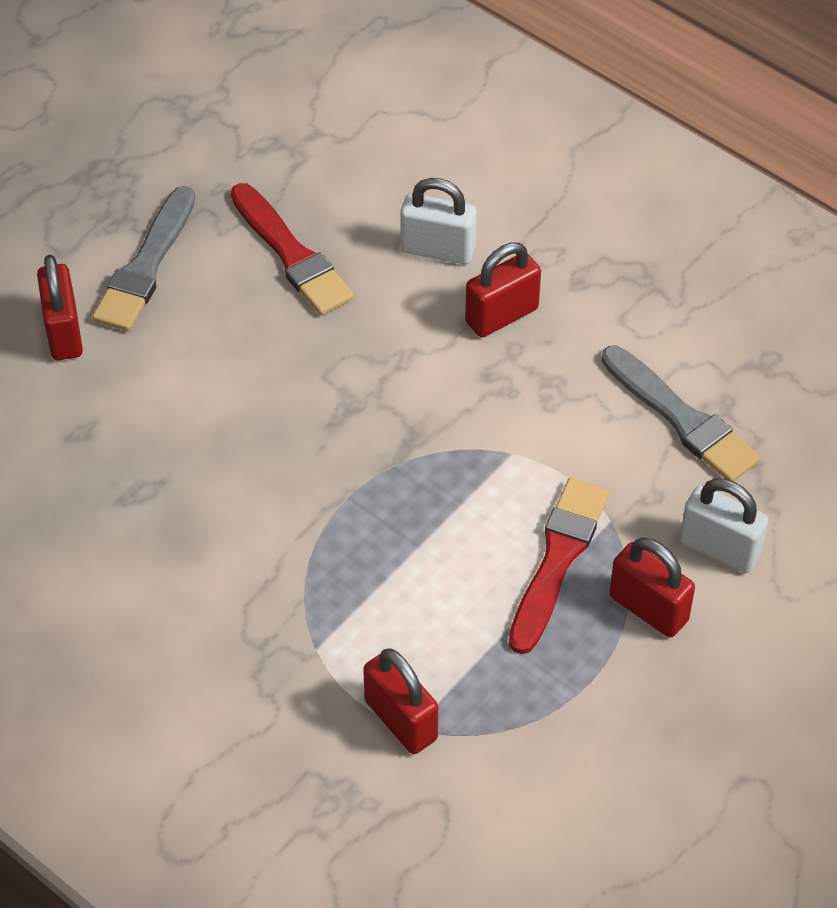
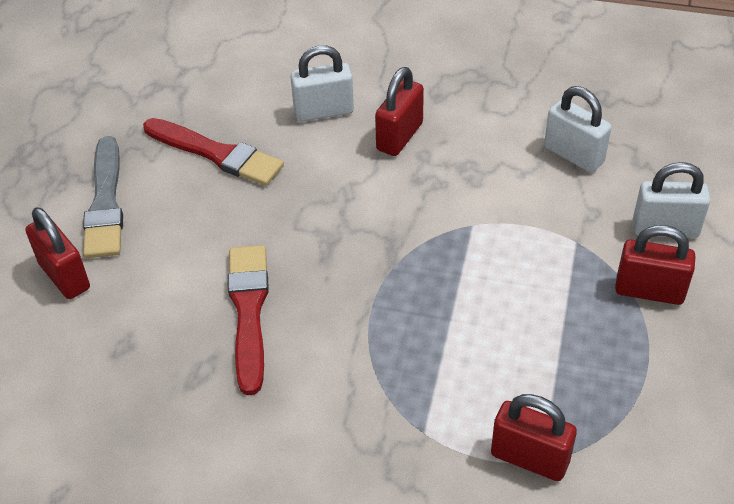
camera: 25 degrees left, 5 degrees down
red brush [509,477,609,654] -> red brush moved to [228,245,269,395]
grey brush [601,346,761,482] -> white padlock [544,86,611,173]

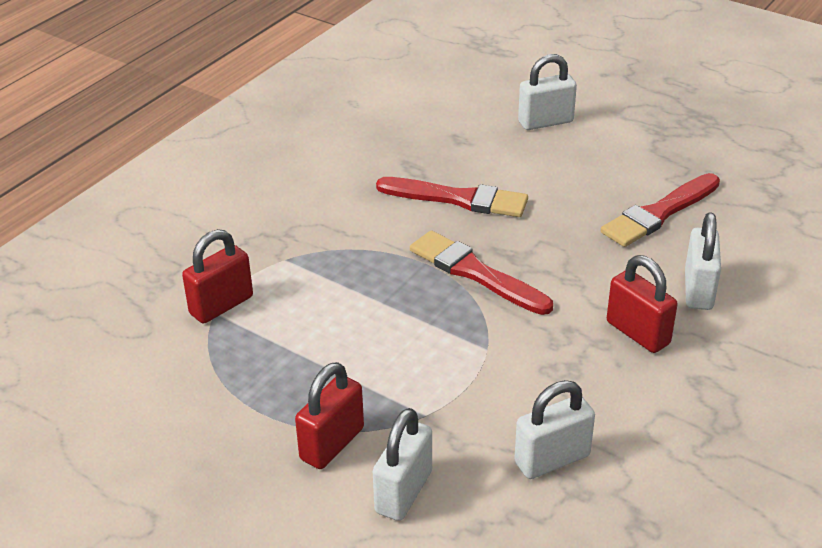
camera: 110 degrees right, 10 degrees down
red padlock [26,207,90,299] -> white padlock [518,54,577,130]
grey brush [83,136,123,258] -> none
none -> red brush [410,230,553,315]

